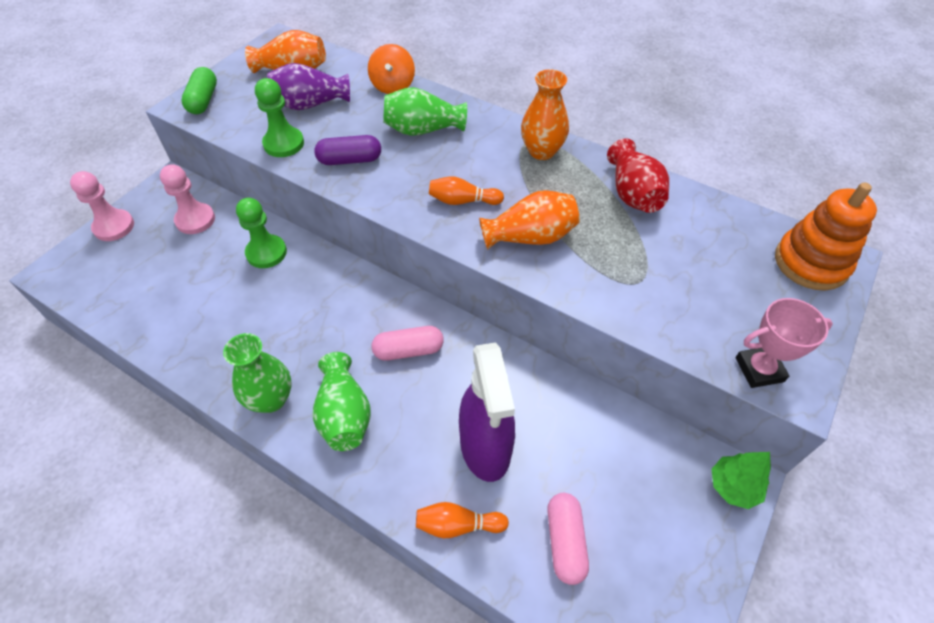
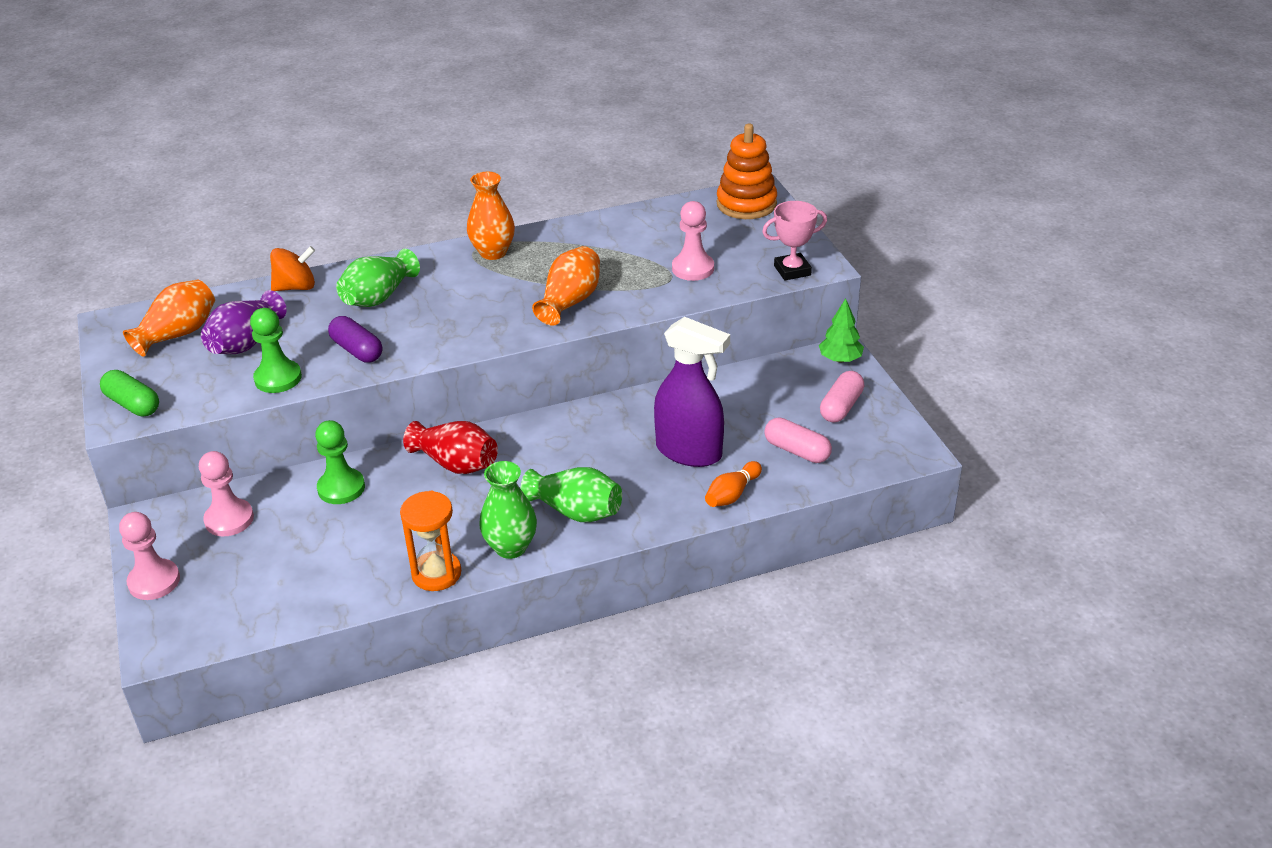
camera: 50 degrees left, 15 degrees down
purple capsule [314,135,381,165] -> purple capsule turned 75 degrees counterclockwise [328,316,382,363]
orange spinning top [368,44,415,94] -> orange spinning top turned 60 degrees counterclockwise [270,246,315,291]
pink capsule [372,326,444,361] -> pink capsule moved to [820,371,864,423]
orange bowling pin [429,176,504,205] -> none
red vase [607,138,669,213] -> red vase moved to [403,421,498,474]
pink trophy [735,298,833,388] -> pink trophy turned 45 degrees clockwise [762,201,827,280]
none -> orange hourglass [400,490,461,591]
none -> pink pawn [672,201,714,281]

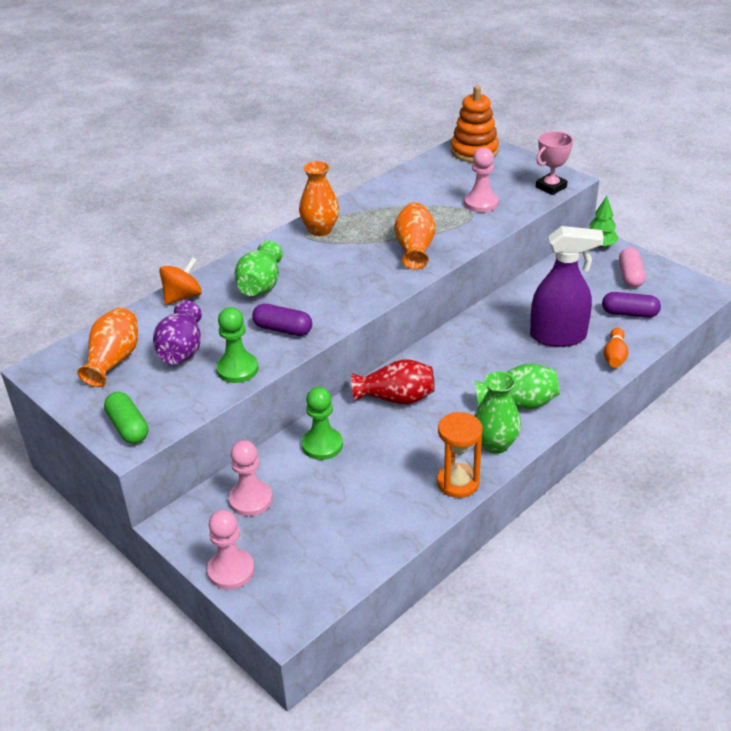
camera: 25 degrees left, 0 degrees up
green capsule [100,370,159,417] -> green capsule turned 45 degrees clockwise [104,392,148,444]
pink capsule [764,417,832,463] -> purple capsule [602,292,661,318]

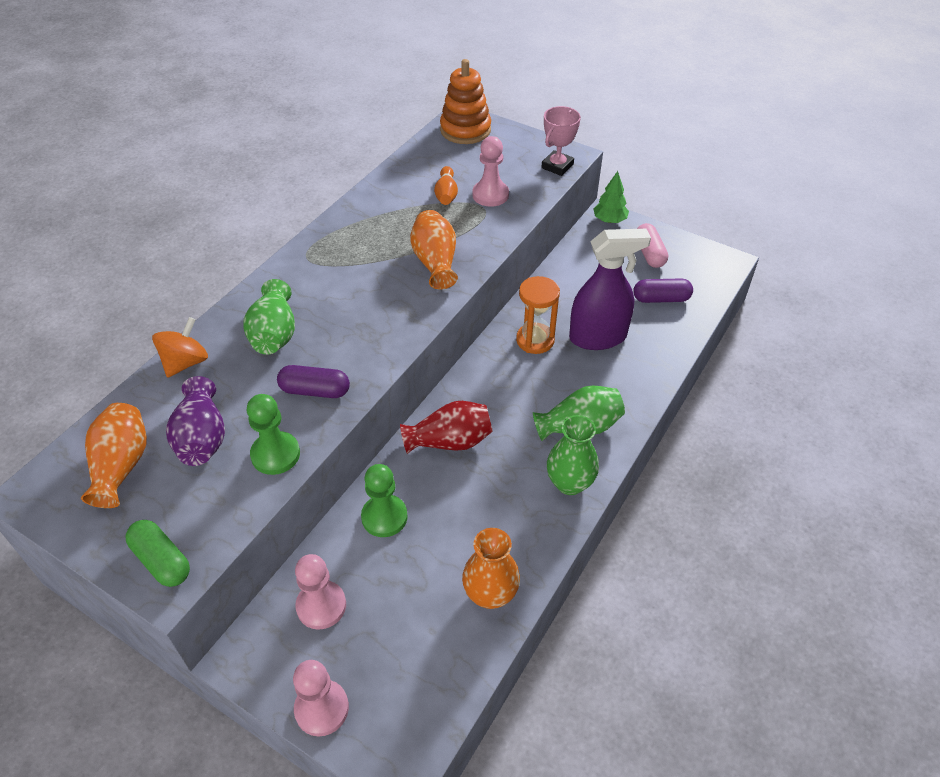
camera: 15 degrees left, 10 degrees up
orange vase [299,161,339,236] -> orange vase moved to [462,528,520,609]
orange hourglass [437,412,482,498] -> orange hourglass moved to [516,276,560,354]
orange bowling pin [604,328,628,368] -> orange bowling pin moved to [434,166,458,205]

